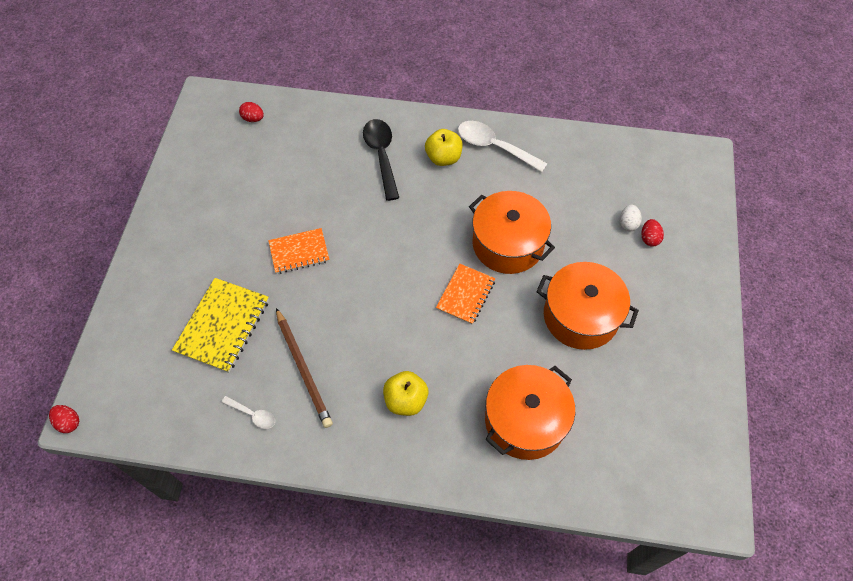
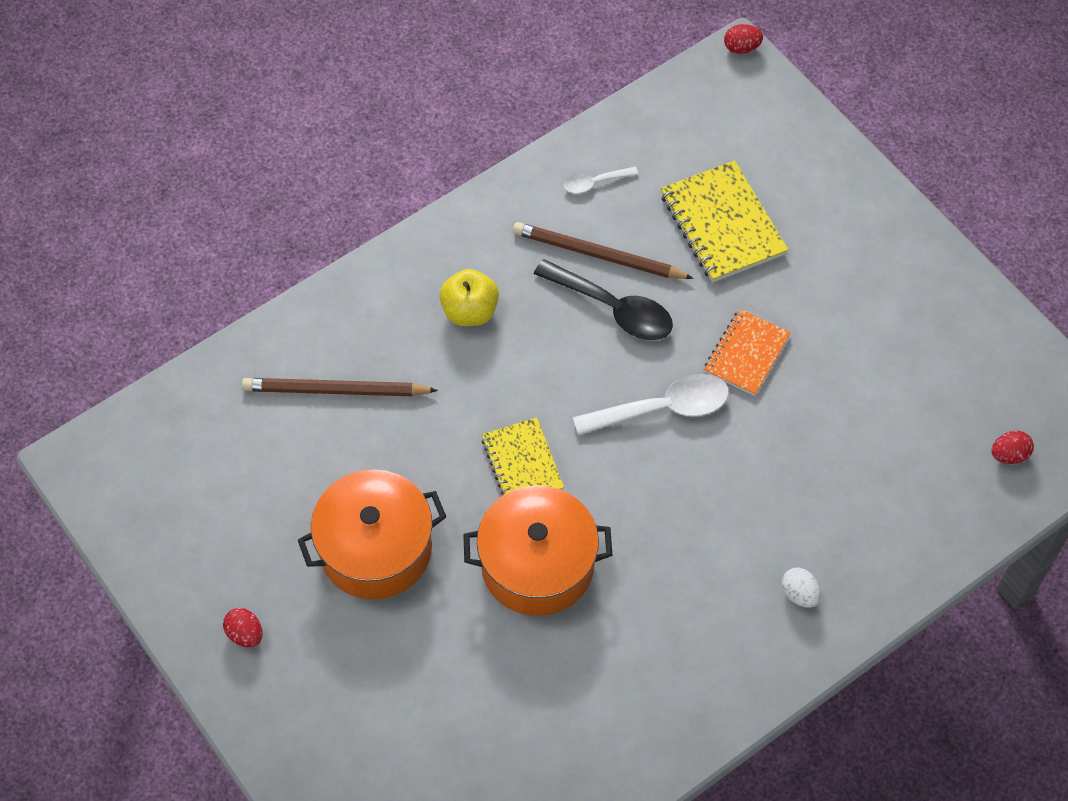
camera: 135 degrees right, 0 degrees up
black spoon [363,119,399,201] -> black spoon moved to [534,259,673,340]
yellow apple [425,129,462,166] -> none
orange notebook [436,264,495,325] -> yellow notebook [482,417,564,495]
white spoon [458,121,548,172] -> white spoon moved to [573,374,729,436]
orange pot [485,365,575,460] -> brown pencil [242,378,438,396]
white egg [620,205,642,231] -> white egg moved to [781,568,821,608]
red egg [641,219,664,247] -> red egg moved to [223,608,263,647]

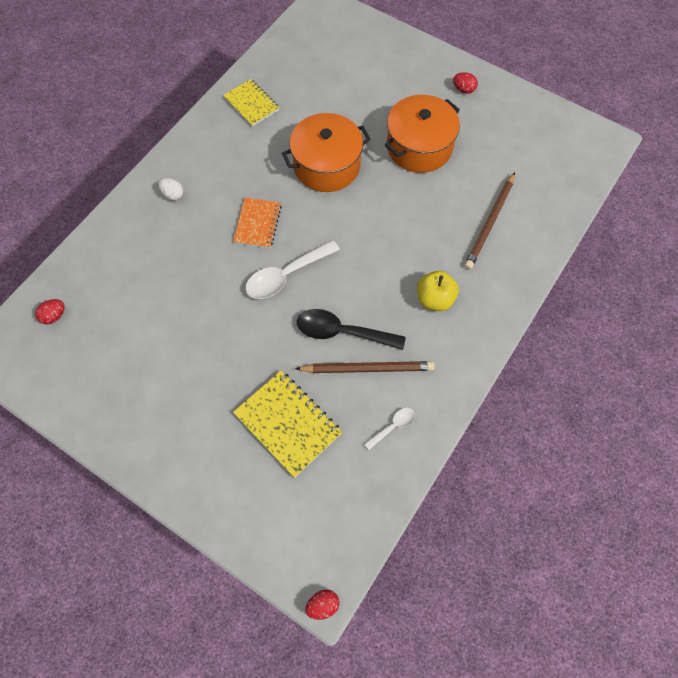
camera: 160 degrees right, 5 degrees up
brown pencil [242,378,438,396] -> brown pencil turned 135 degrees clockwise [464,172,515,269]
yellow notebook [482,417,564,495] -> yellow notebook moved to [223,79,279,127]
orange notebook [704,309,791,396] -> orange notebook moved to [233,198,282,248]

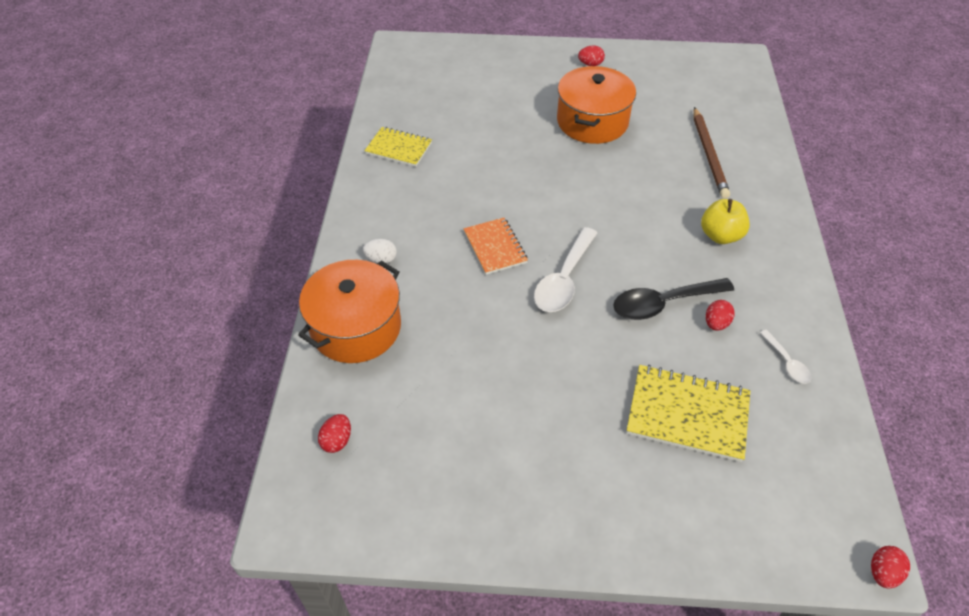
camera: 30 degrees left, 15 degrees down
orange pot [282,113,371,192] -> orange pot moved to [298,260,401,363]
brown pencil [295,361,435,373] -> red egg [706,300,735,331]
white spoon [364,408,415,450] -> white spoon turned 135 degrees clockwise [760,330,811,384]

